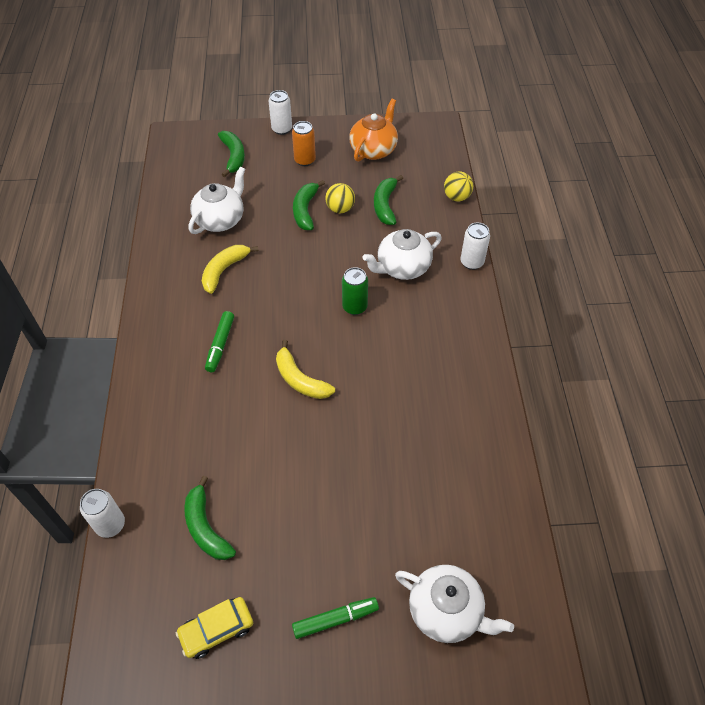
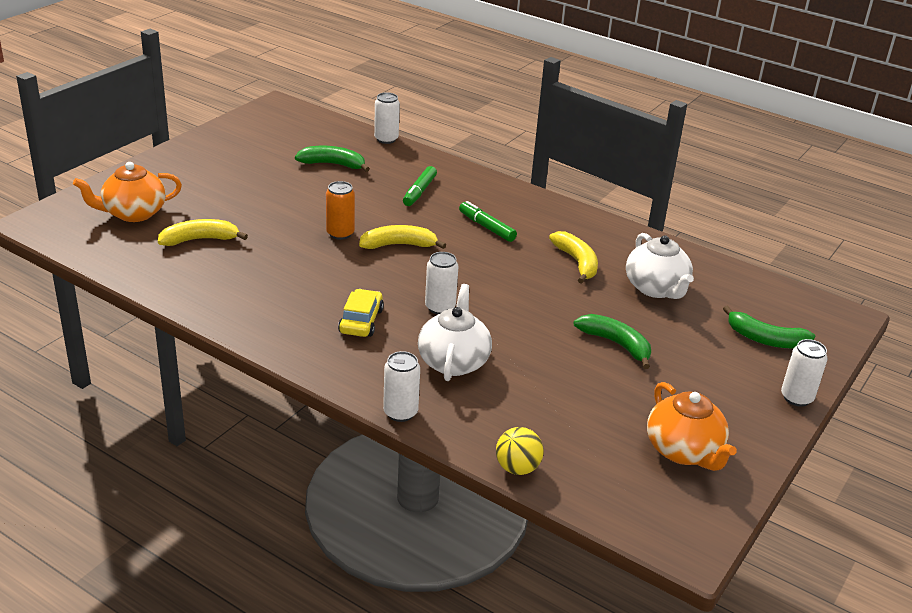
camera: 125 degrees right, 20 degrees down
yellow car [176,597,253,659] -> yellow car moved to [338,289,384,337]
orange can [292,121,316,166] -> orange can moved to [326,181,355,240]
green marker [292,597,379,639] -> green marker moved to [403,166,437,206]
yellow ball [325,183,355,213] -> none
green can [342,267,368,315] -> white can [425,252,459,314]
green banana [374,175,403,225] -> none
white teapot [395,565,514,643] -> orange teapot [73,162,182,222]
none -> yellow banana [158,219,248,246]

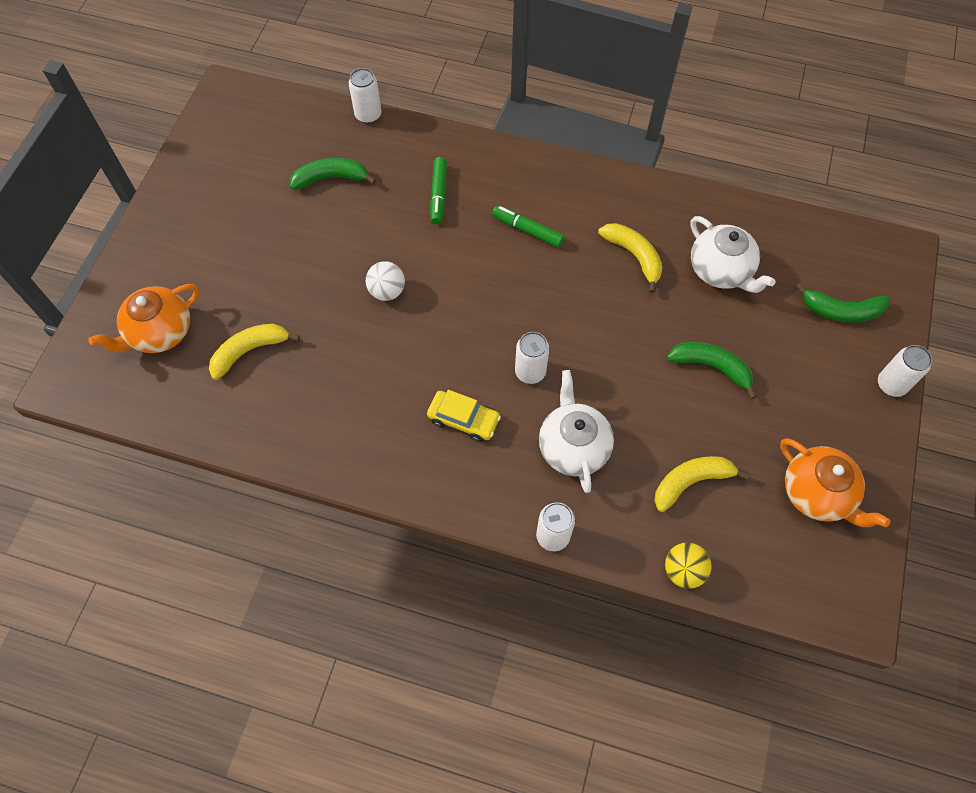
camera: 15 degrees left, 30 degrees up
orange can [326,181,355,240] -> white ball [366,261,405,301]
yellow car [338,289,384,337] -> yellow car turned 120 degrees clockwise [427,390,501,442]
yellow banana [359,225,446,249] -> yellow banana moved to [654,456,749,512]

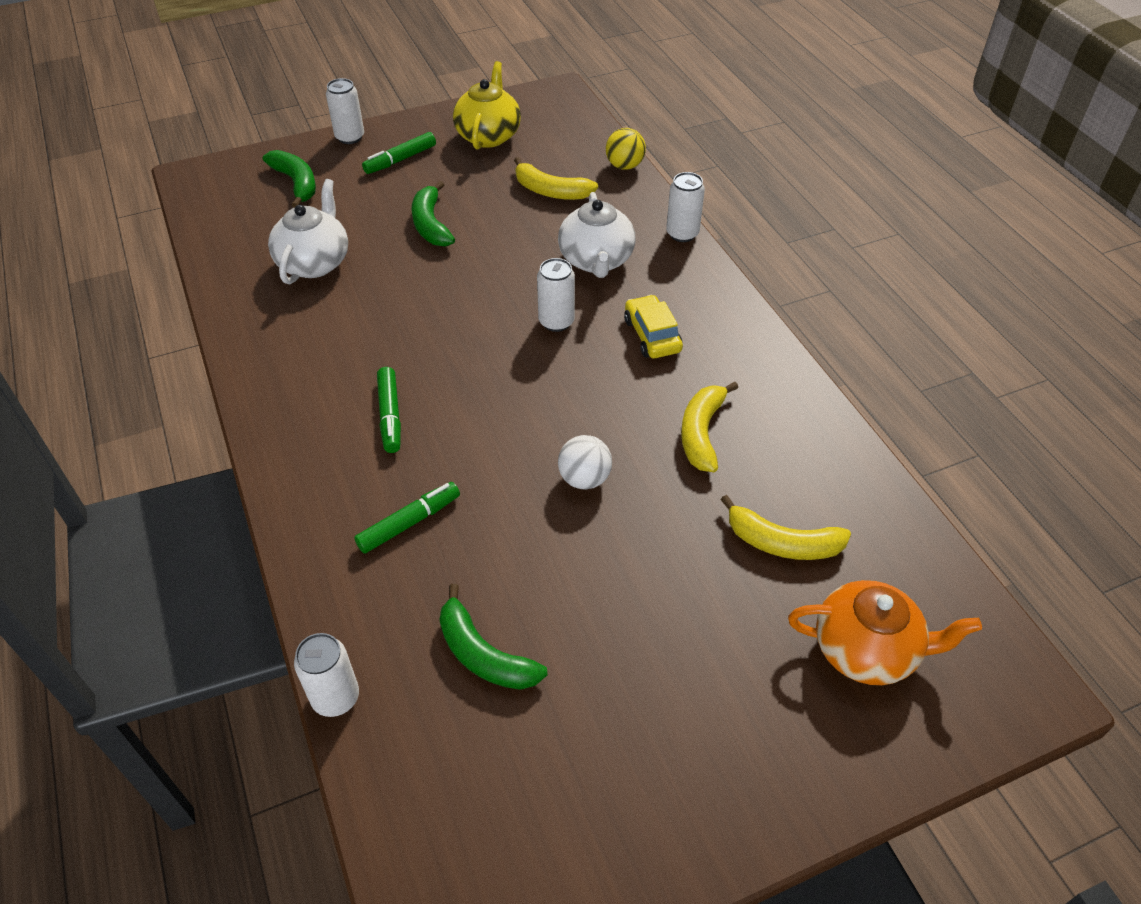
camera: 130 degrees left, 15 degrees down
white teapot [539,370,614,493] -> white teapot turned 45 degrees counterclockwise [558,192,635,278]
yellow banana [598,223,662,293] -> yellow banana moved to [681,382,738,472]
orange teapot [780,438,890,527] -> yellow teapot [453,61,521,150]
none -> green marker [362,132,436,174]

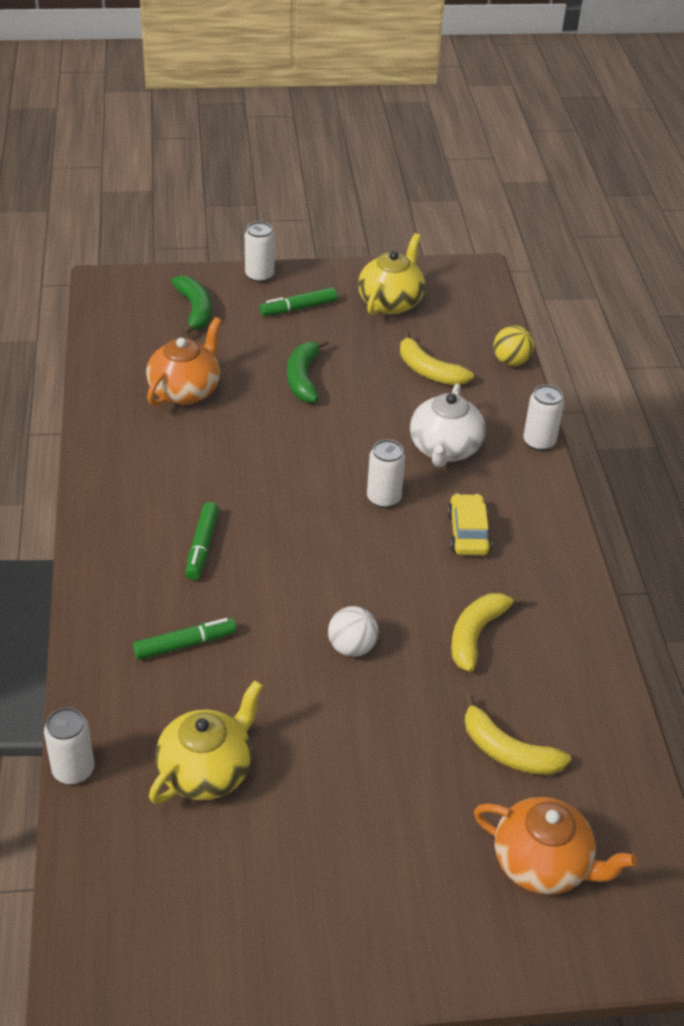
camera: 15 degrees right, 5 degrees down
white teapot [268,179,348,284] -> orange teapot [146,317,222,406]
green banana [439,584,548,690] -> yellow teapot [149,680,263,804]

